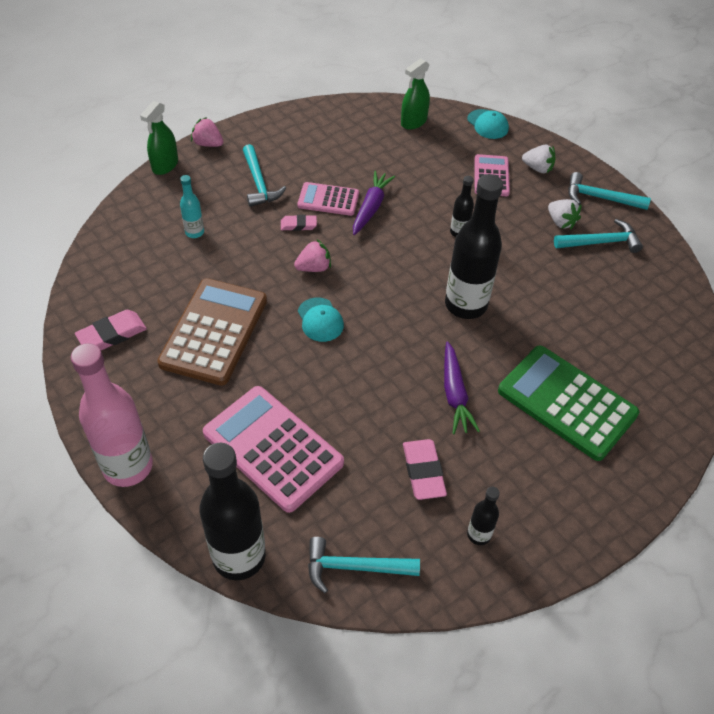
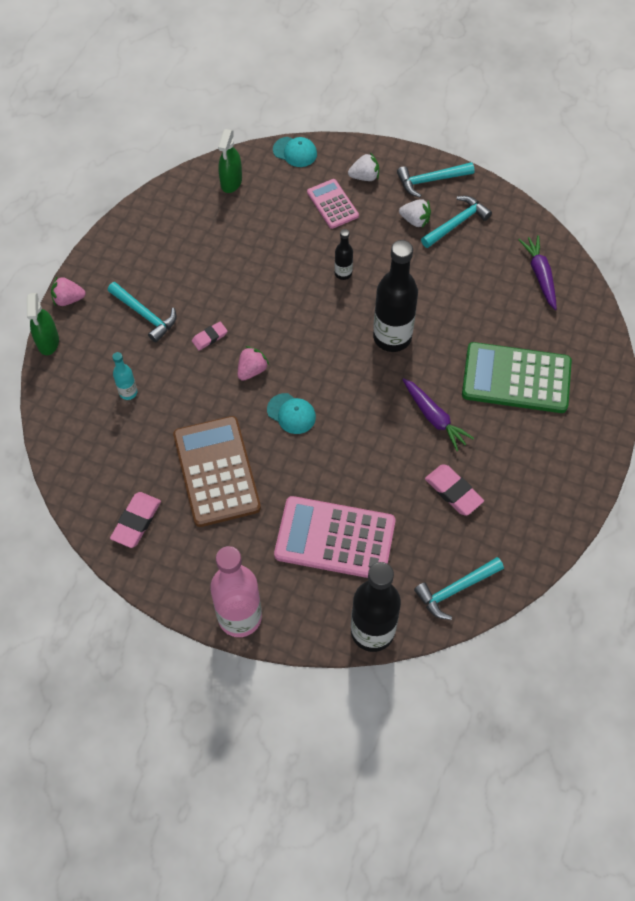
camera: 30 degrees left, 10 degrees up
pink calculator [297,182,359,216] -> none
purple carrot [353,171,395,235] -> purple carrot moved to [519,235,557,310]
black bottle [467,487,500,545] -> none

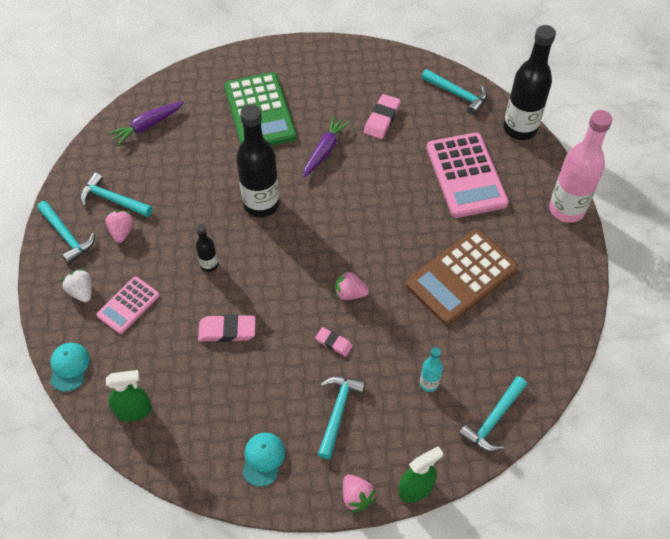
camera: 115 degrees left, 5 degrees down
pink eraser [110,492,161,548] -> pink eraser moved to [198,314,256,342]
turquoise cap [267,393,316,434] -> turquoise cap moved to [242,433,285,487]
white strawberry [399,199,431,228] -> pink strawberry [105,210,134,243]
none -> turquoise hammer [459,376,527,452]

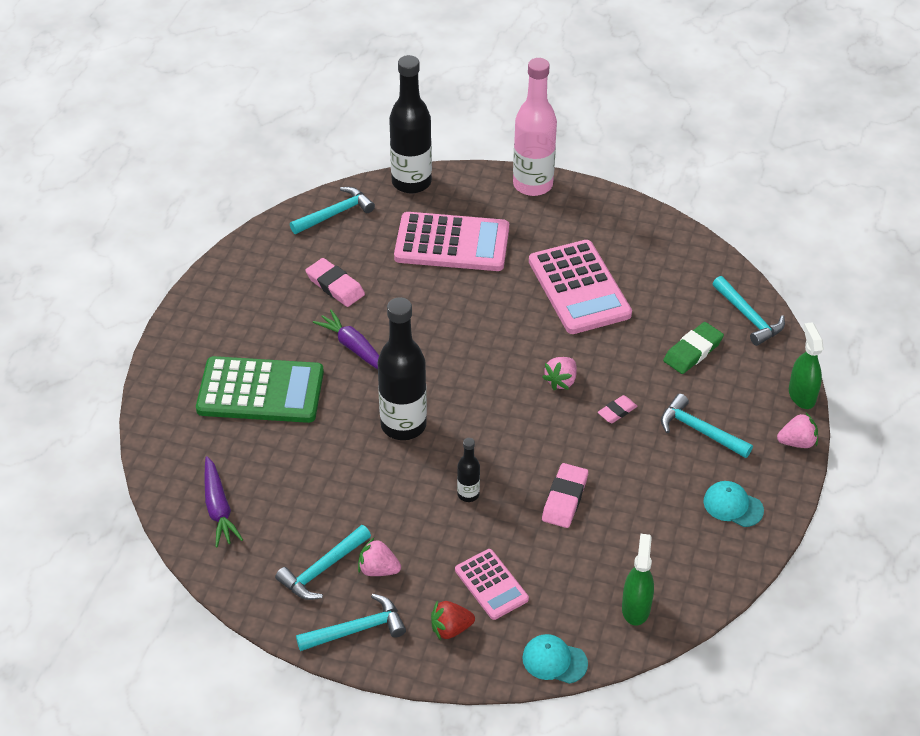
camera: 70 degrees left, 10 degrees down
white strawberry [61,268,92,302] -> red strawberry [431,600,475,641]
brown calculator [406,229,518,325] -> pink calculator [529,240,632,334]
turquoise bottle [420,347,443,392] -> green eraser [663,322,724,374]

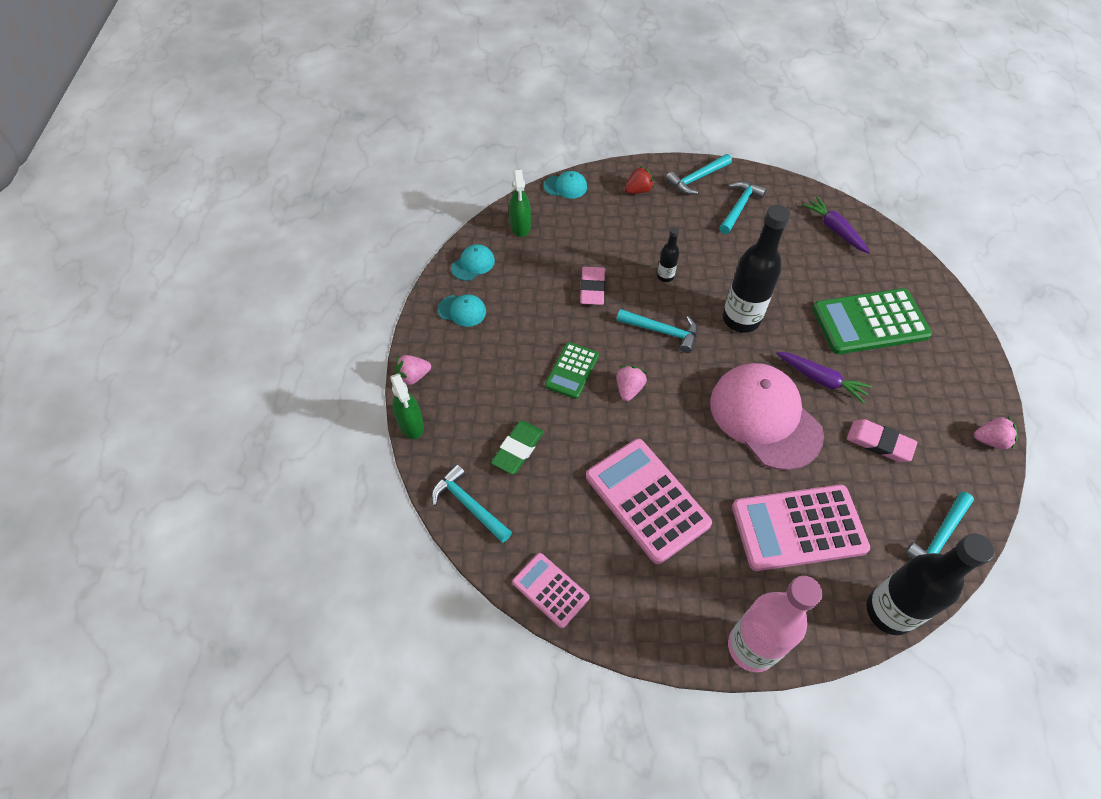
camera: 165 degrees right, 10 degrees up
pink strawberry [358,538,401,576] -> pink strawberry moved to [974,416,1018,449]
pink calculator [455,549,529,620] -> pink calculator moved to [512,553,589,628]
pink eraser [598,395,637,423] -> green calculator [545,342,599,399]
turquoise hammer [661,394,753,458] -> turquoise hammer moved to [617,309,697,353]
none -> turquoise cap [451,244,495,281]
none -> pink cap [710,363,824,470]

